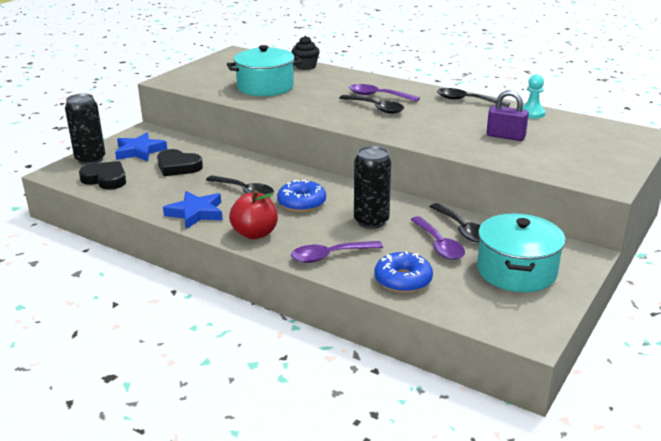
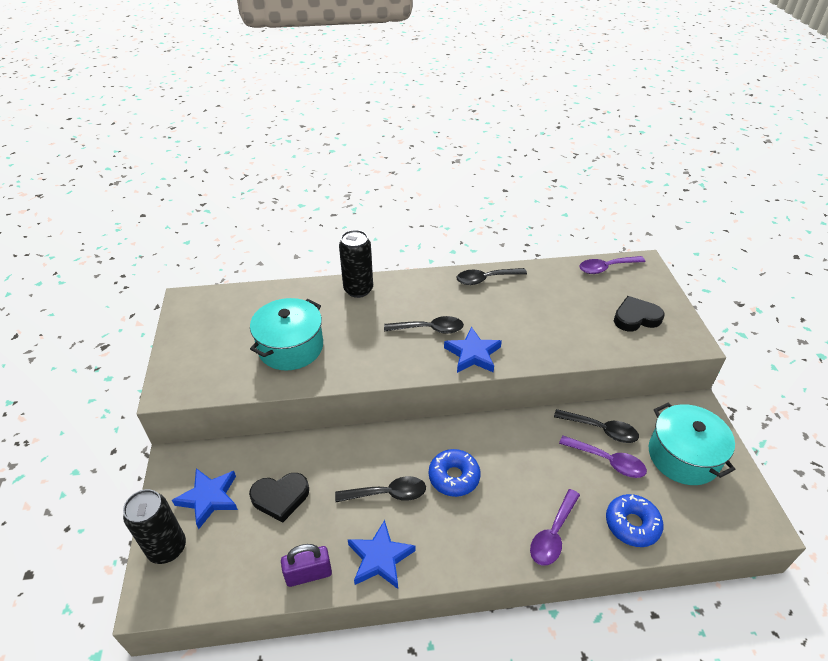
camera: 40 degrees left, 15 degrees up
black heart [79,161,126,190] -> black heart moved to [614,296,665,331]
red apple [229,190,278,239] -> none
black cupcake [291,36,320,70] -> none
purple spoon [349,84,420,102] -> purple spoon moved to [579,256,645,274]
black can [354,146,391,229] -> black can moved to [339,230,373,298]
purple padlock [487,90,529,141] -> purple padlock moved to [281,544,332,587]
turquoise pawn [523,74,546,119] -> none
none -> blue star [444,327,502,373]

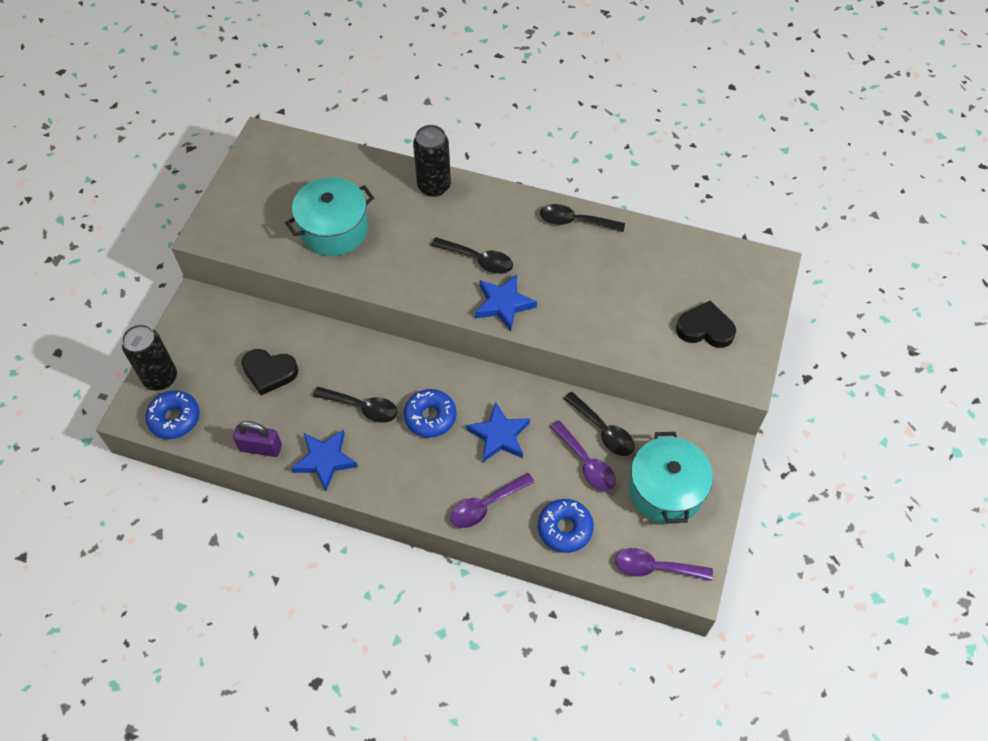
camera: 25 degrees right, 15 degrees up
blue star [172,468,238,529] -> blue star moved to [467,402,530,462]
purple spoon [579,256,645,274] -> purple spoon moved to [615,548,713,581]
none -> blue donut [145,390,200,439]

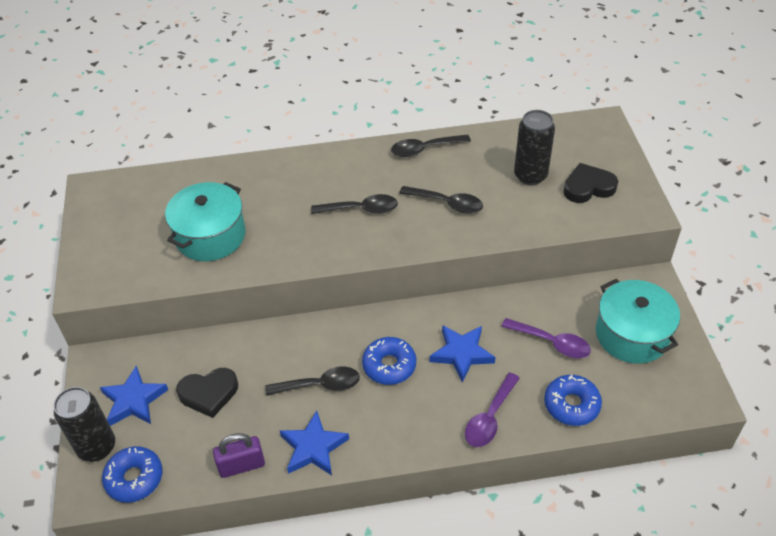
camera: 25 degrees left, 10 degrees down
black can [413,125,451,197] -> black can moved to [514,110,555,185]
blue star [475,274,537,331] -> blue star moved to [100,366,168,426]
black spoon [564,392,635,456] -> black spoon moved to [399,186,483,214]
purple spoon [615,548,713,581] -> none

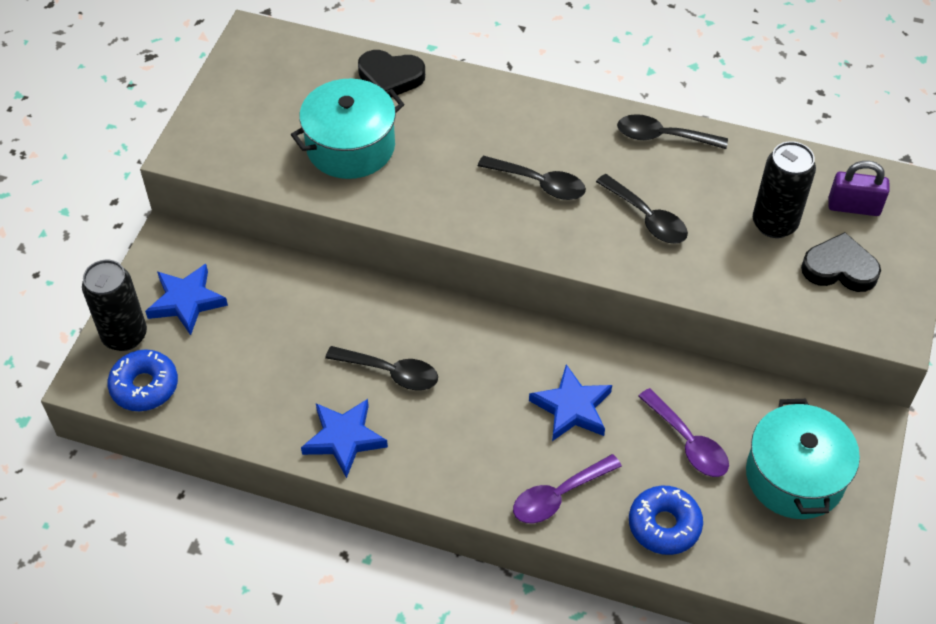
camera: 25 degrees right, 5 degrees up
black heart [176,368,238,418] -> black heart moved to [358,50,425,97]
purple padlock [213,433,265,478] -> purple padlock moved to [828,161,889,216]
blue donut [362,337,416,385] -> none

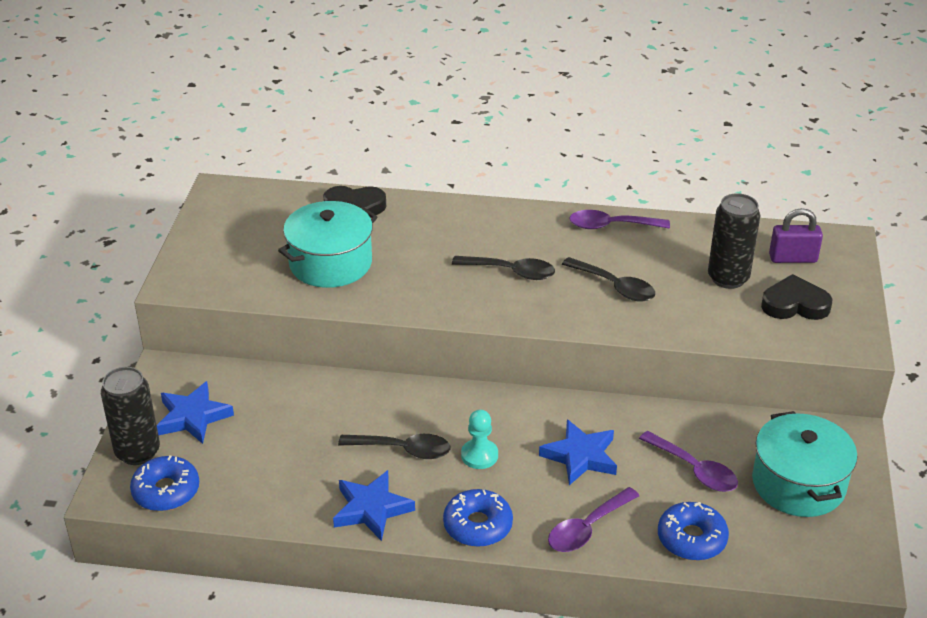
camera: 10 degrees left, 15 degrees down
black spoon [617,114,728,149] -> purple spoon [569,210,670,229]
none -> blue donut [443,489,513,547]
none -> turquoise pawn [461,410,498,469]

